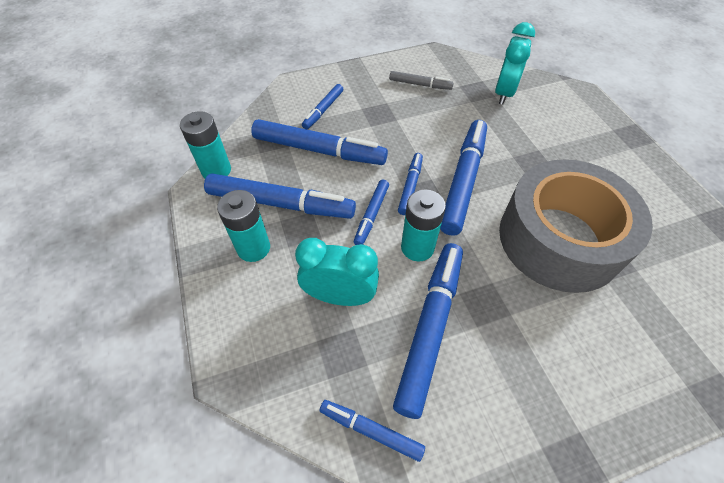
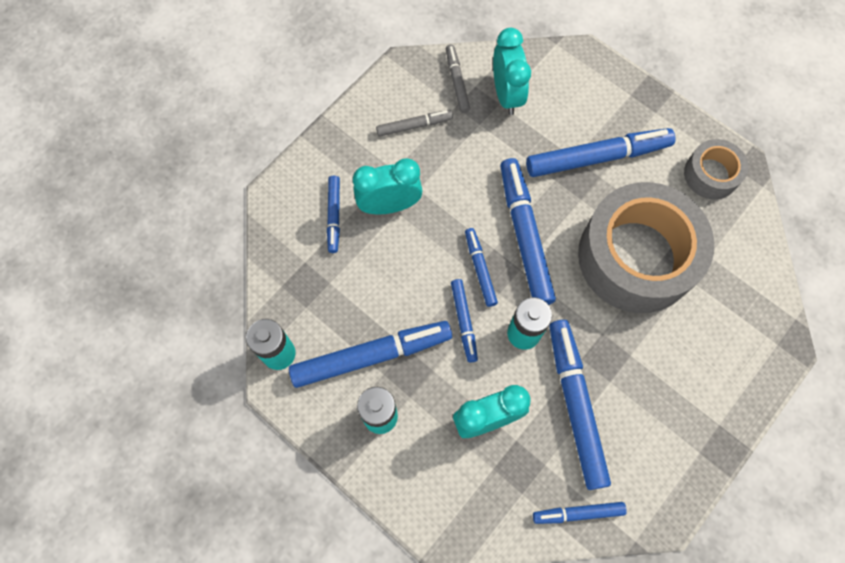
camera: 30 degrees left, 15 degrees up
blue marker [251,119,388,165] -> blue marker moved to [526,128,676,177]
none -> turquoise clock [353,158,423,214]
none -> grey marker [446,45,470,113]
none -> grey tape [684,139,748,199]

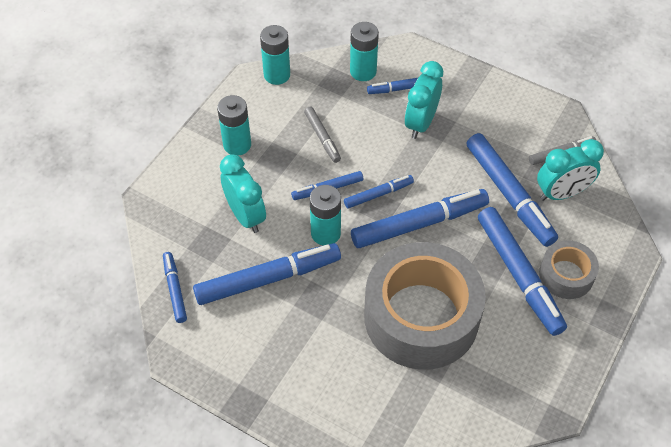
camera: 80 degrees right, 15 degrees down
blue marker [289,321,452,388] -> blue marker moved to [467,133,558,247]
turquoise clock [353,158,423,214] -> turquoise clock turned 135 degrees counterclockwise [405,61,443,139]
grey marker [376,110,453,137] -> grey marker moved to [304,107,341,163]
grey tape [684,139,748,199] -> grey tape moved to [539,240,599,299]
none -> turquoise battery [350,22,379,81]

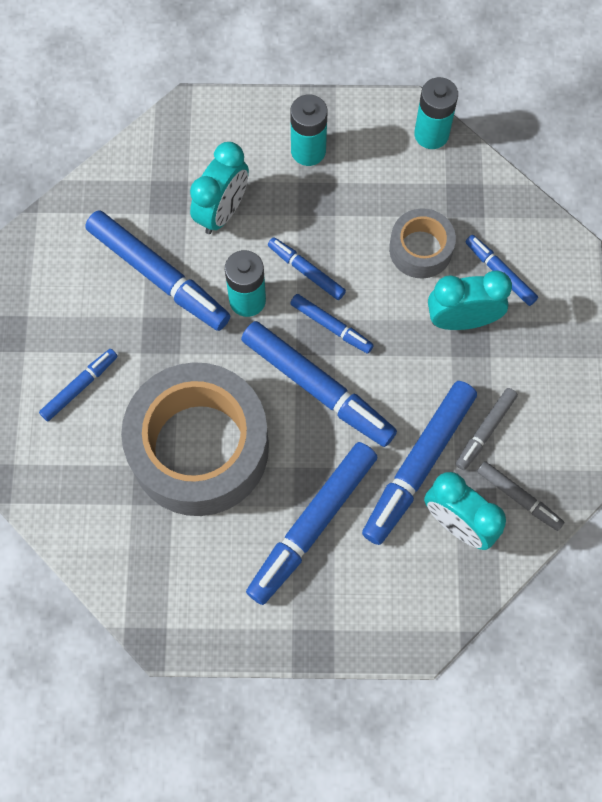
camera: 60 degrees right, 15 degrees up
blue marker [163,252,187,323] -> blue marker moved to [39,349,118,421]
grey marker [304,107,341,163] -> grey marker moved to [456,388,518,470]
turquoise battery [350,22,379,81] -> none
grey tape [539,240,599,299] -> grey tape moved to [389,208,456,278]

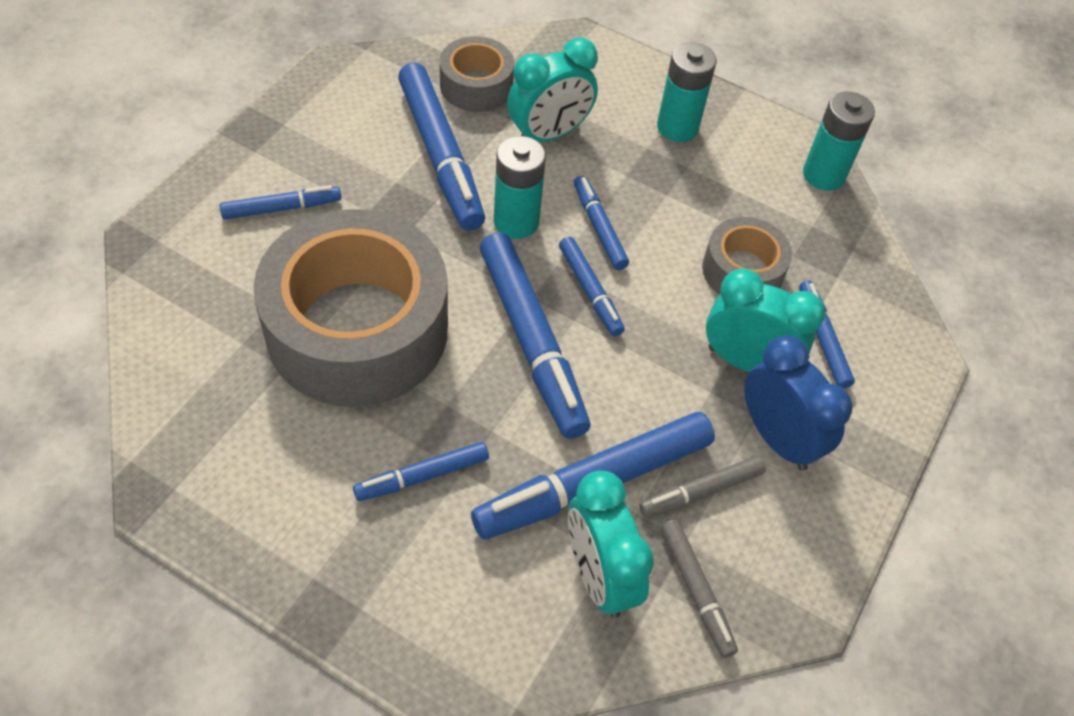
camera: 25 degrees right, 15 degrees down
blue marker [246,442,377,605] -> blue marker [353,442,489,501], size x0.53
none -> grey tape [440,36,514,112]
none -> blue clock [744,335,853,471]

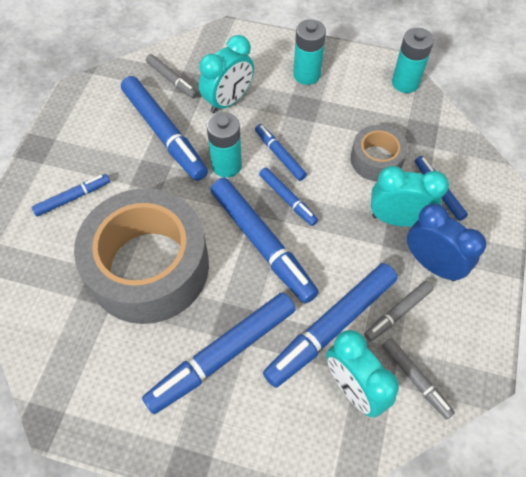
camera: 10 degrees left, 5 degrees up
blue marker [353,442,489,501] -> blue marker [142,292,296,414], size x1.90
grey tape [440,36,514,112] -> grey marker [146,54,198,99]

